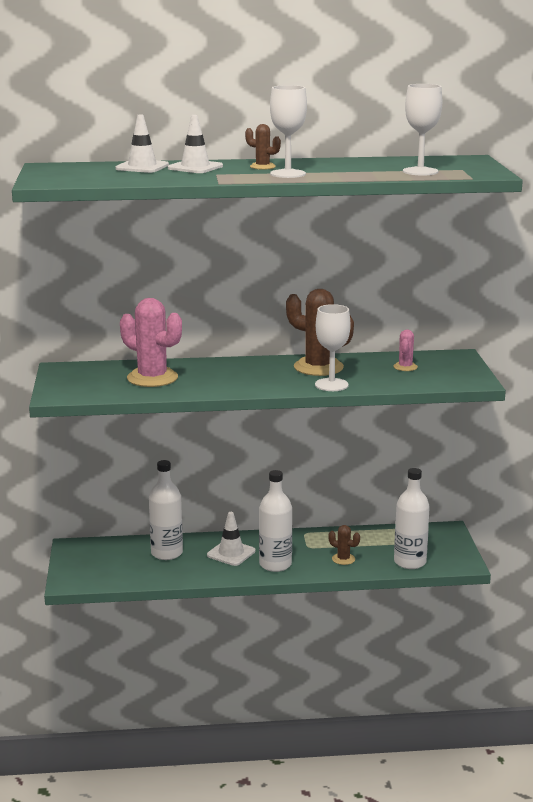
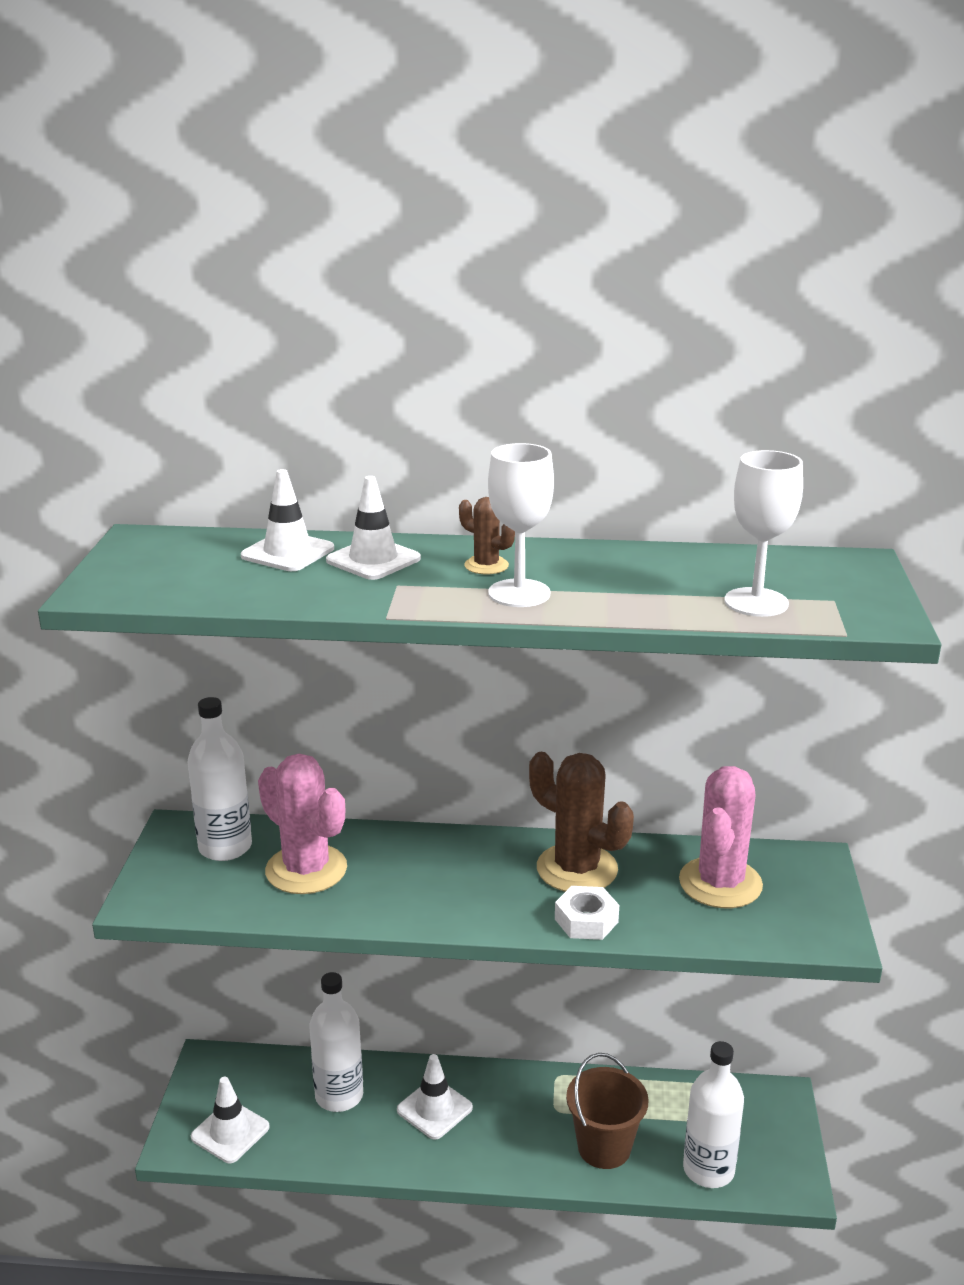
camera: 10 degrees right, 5 degrees up
white bottle [259,470,292,572] -> white bottle moved to [188,697,252,861]
white goblet [315,304,351,391] -> white nut [555,886,619,940]
brown cactus [328,525,360,565] -> brown bucket [566,1053,649,1169]
pink cactus [393,329,418,371] -> pink cactus [679,766,763,908], size x2.06
none -> white traffic cone [191,1077,270,1163]

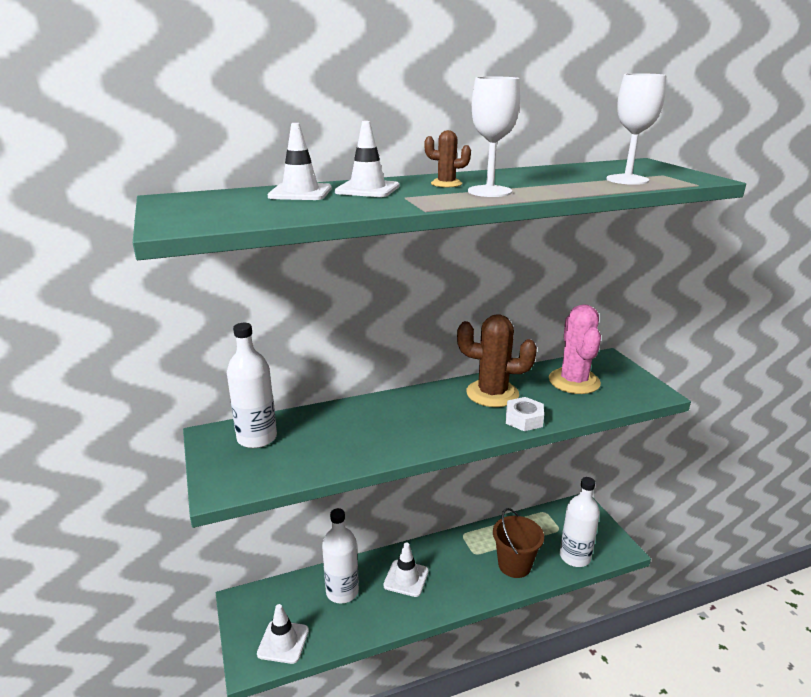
camera: 25 degrees left, 0 degrees up
pink cactus [258,754,347,894] -> none

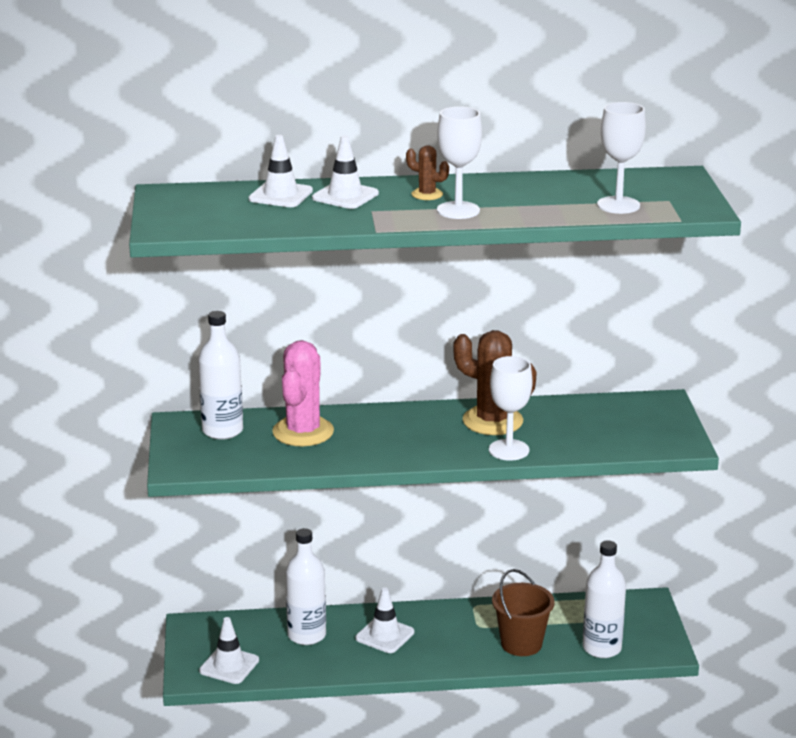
camera: 15 degrees right, 0 degrees up
white nut [506,397,544,431] -> white goblet [489,356,532,461]
pink cactus [549,304,601,394] -> pink cactus moved to [272,340,334,446]

